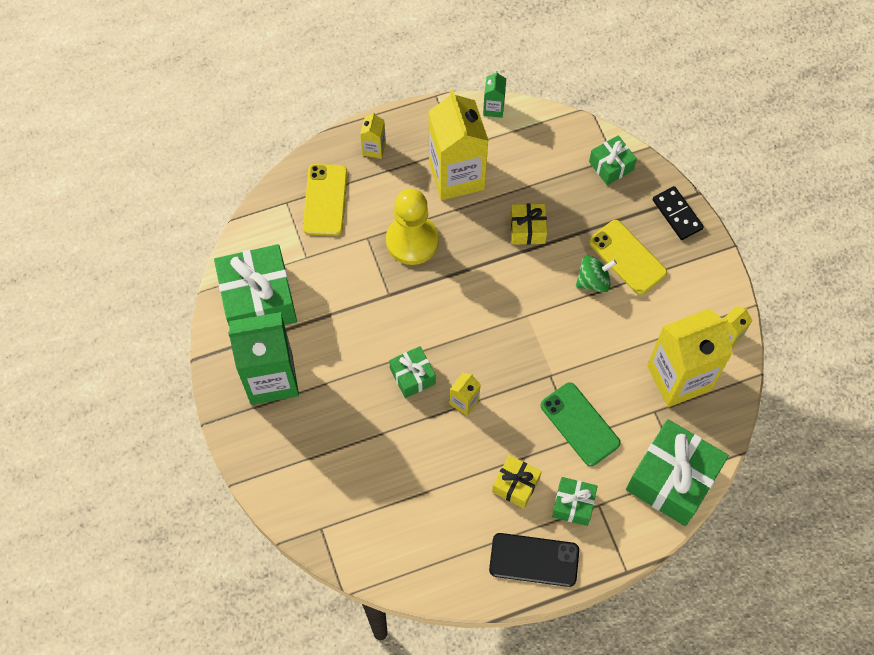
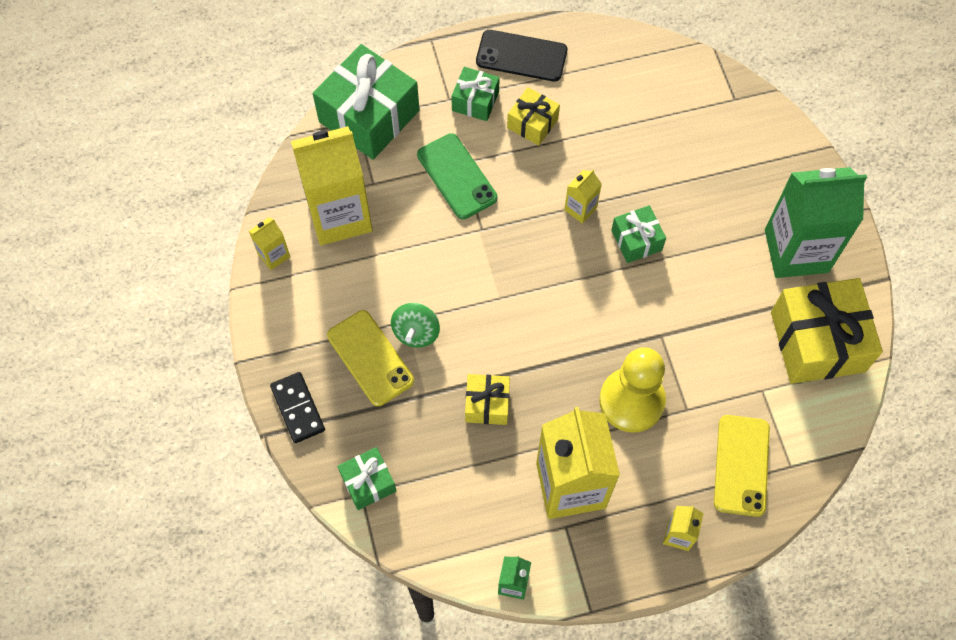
camera: 175 degrees left, 0 degrees up
green gift [214,244,297,325] -> yellow gift [771,278,883,384]
green spinning top [576,256,617,292] -> green spinning top turned 60 degrees counterclockwise [391,303,440,348]

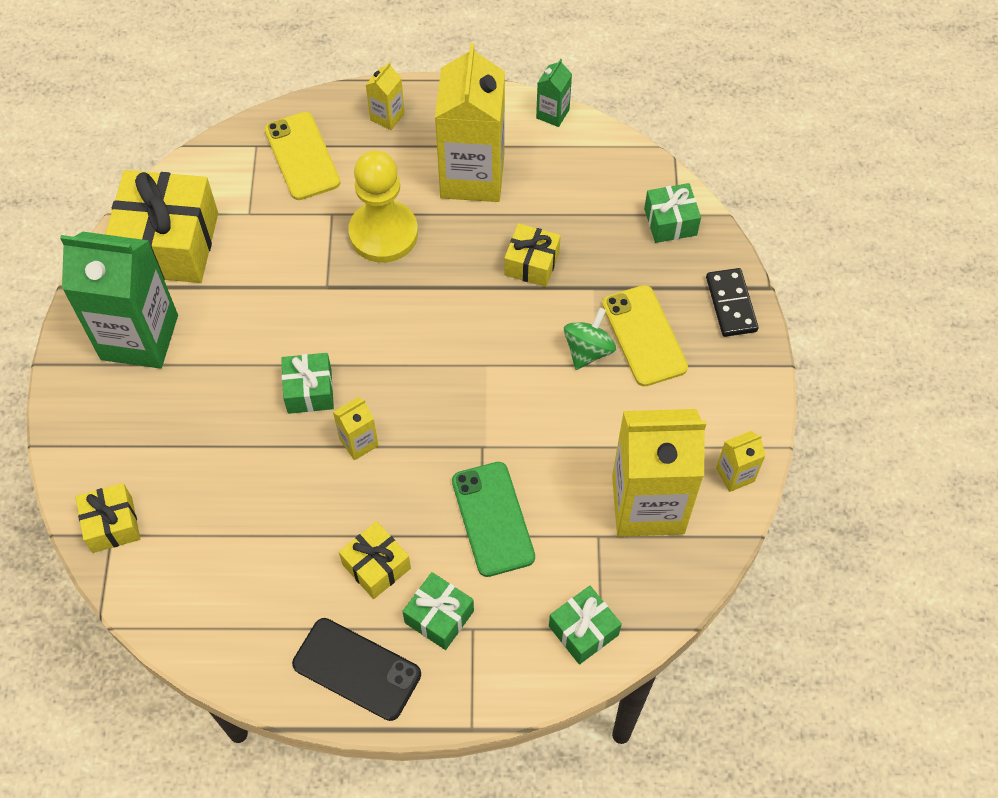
camera: 165 degrees left, 5 degrees down
green gift [313,44,419,160] -> green gift [549,586,622,665], size x0.52
yellow phone [714,415,770,517] -> yellow phone turned 45 degrees counterclockwise [265,112,340,200]
none -> yellow gift [75,483,140,553]

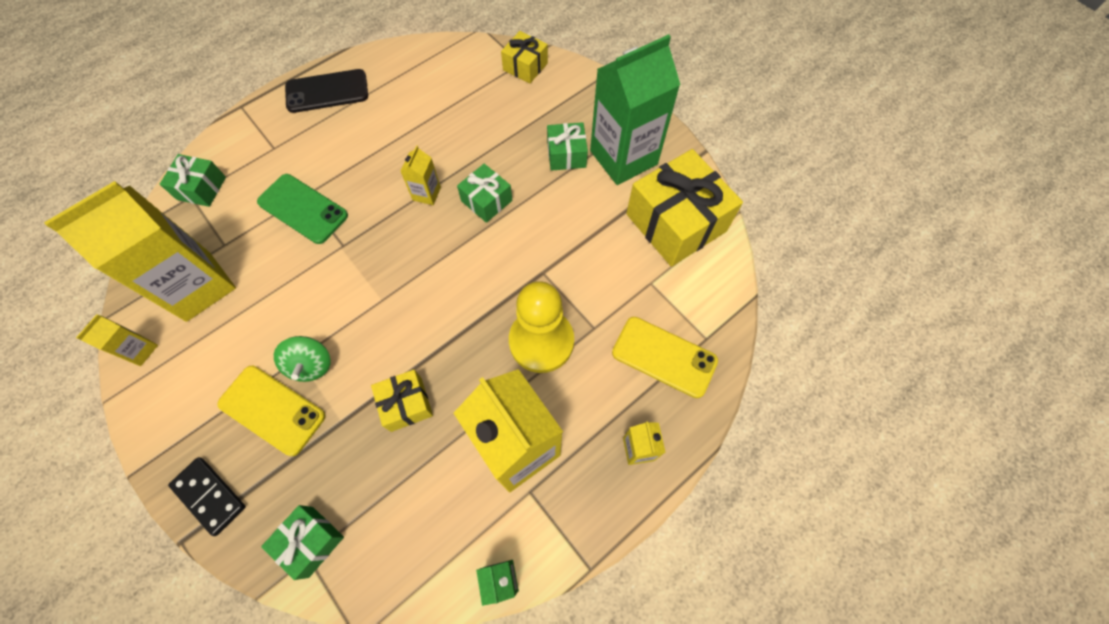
camera: 140 degrees right, 5 degrees up
yellow gift [339,521,411,599] -> none
green gift [402,572,474,650] -> green gift moved to [547,122,588,171]

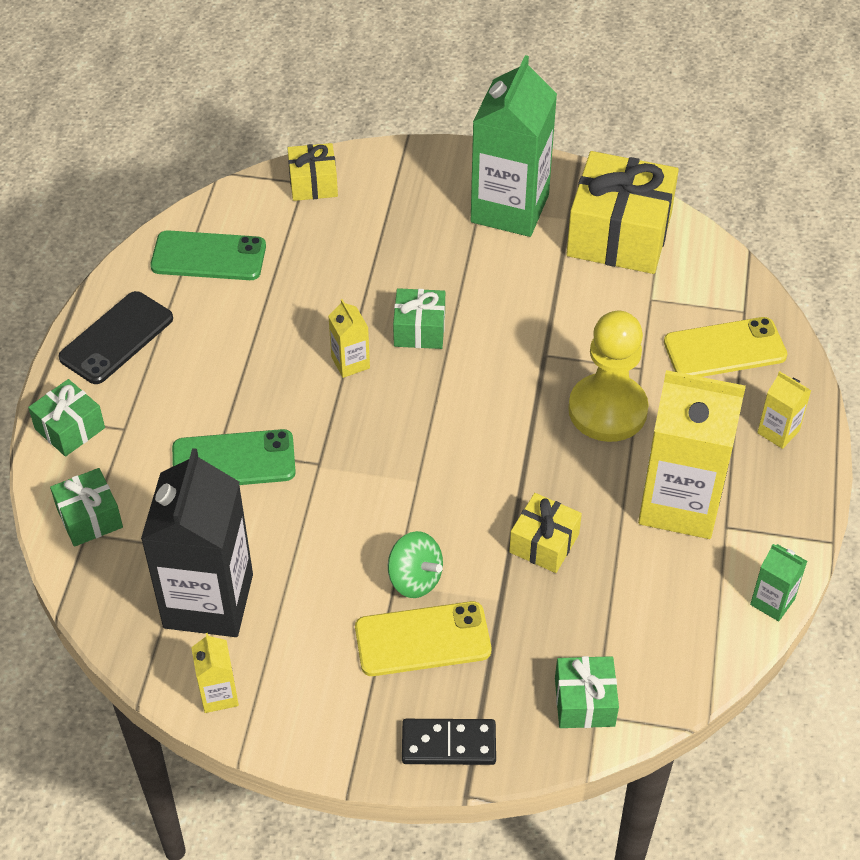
camera: 40 degrees left, 15 degrees down
yellow carton [44,181,236,322] -> black carton [141,448,253,637]
green gift [547,122,588,171] -> green gift moved to [28,379,105,457]
none -> green phone [150,230,266,280]

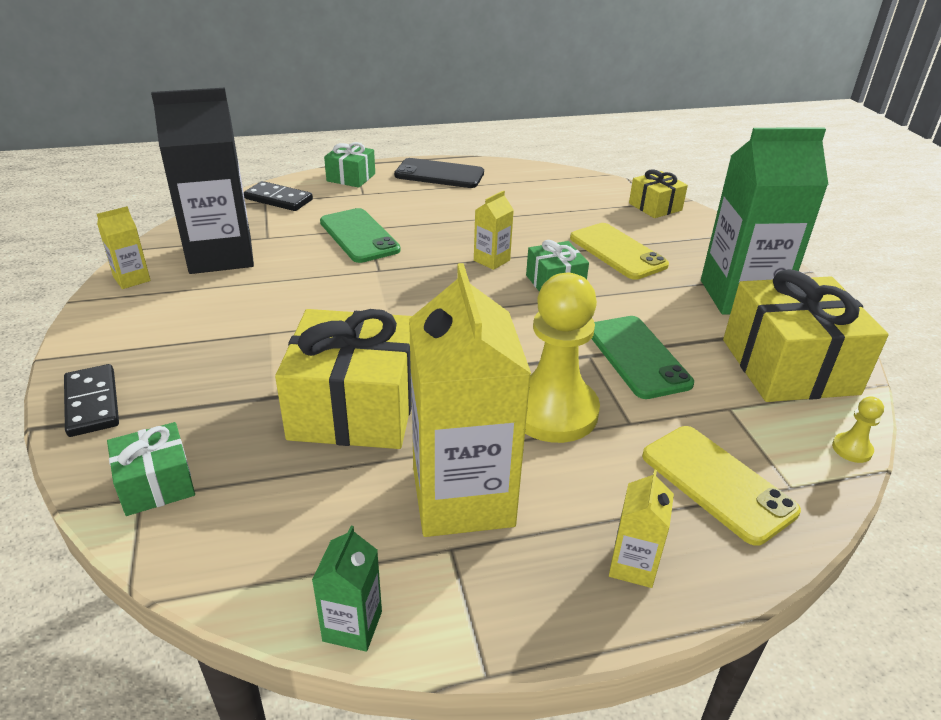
camera: 65 degrees right, 15 degrees down
green gift [50,468,123,547] -> black domino [244,181,313,211]
green phone [150,230,266,280] -> green phone moved to [592,316,694,399]
yellow phone [355,601,491,676] -> yellow phone moved to [570,223,669,280]
green spinning top [388,531,443,598] -> none
yellow gift [509,493,582,573] -> yellow gift [275,309,412,449], size x1.93
none -> yellow pawn [832,397,884,463]

